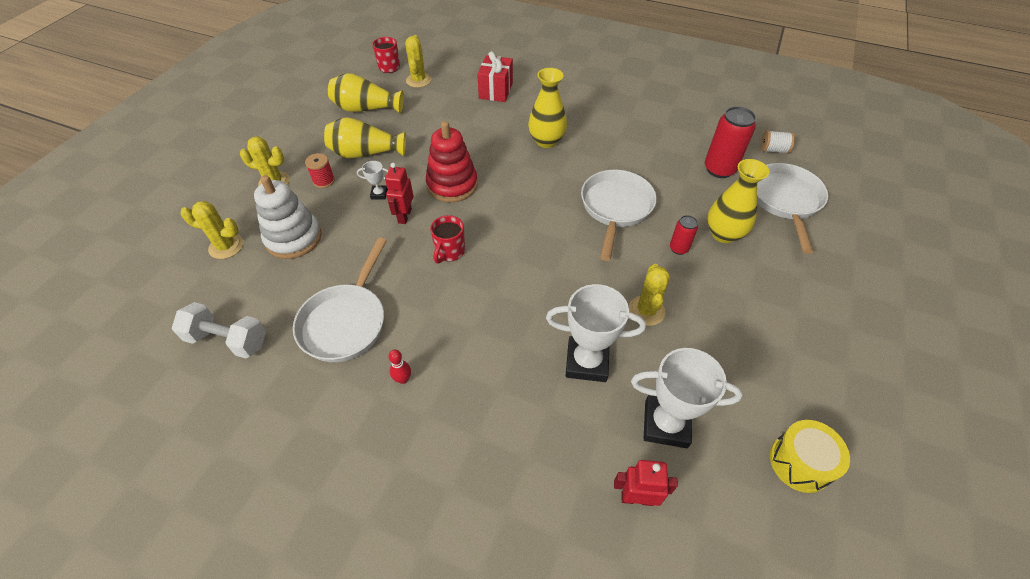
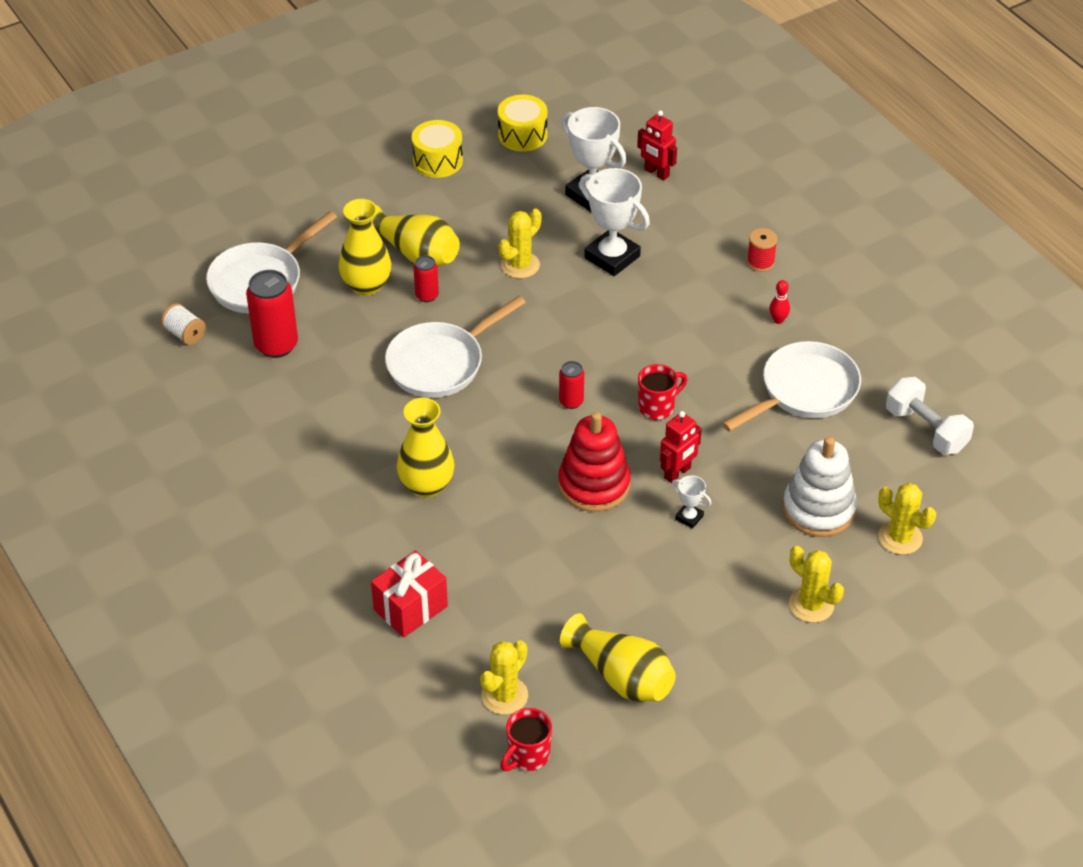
camera: 145 degrees left, 5 degrees down
red spool [305,153,335,188] -> red spool moved to [747,228,778,272]
yellow vase [324,118,406,158] -> yellow vase moved to [371,205,460,266]
none -> yellow drum [412,120,463,178]
none -> red can [559,361,584,409]

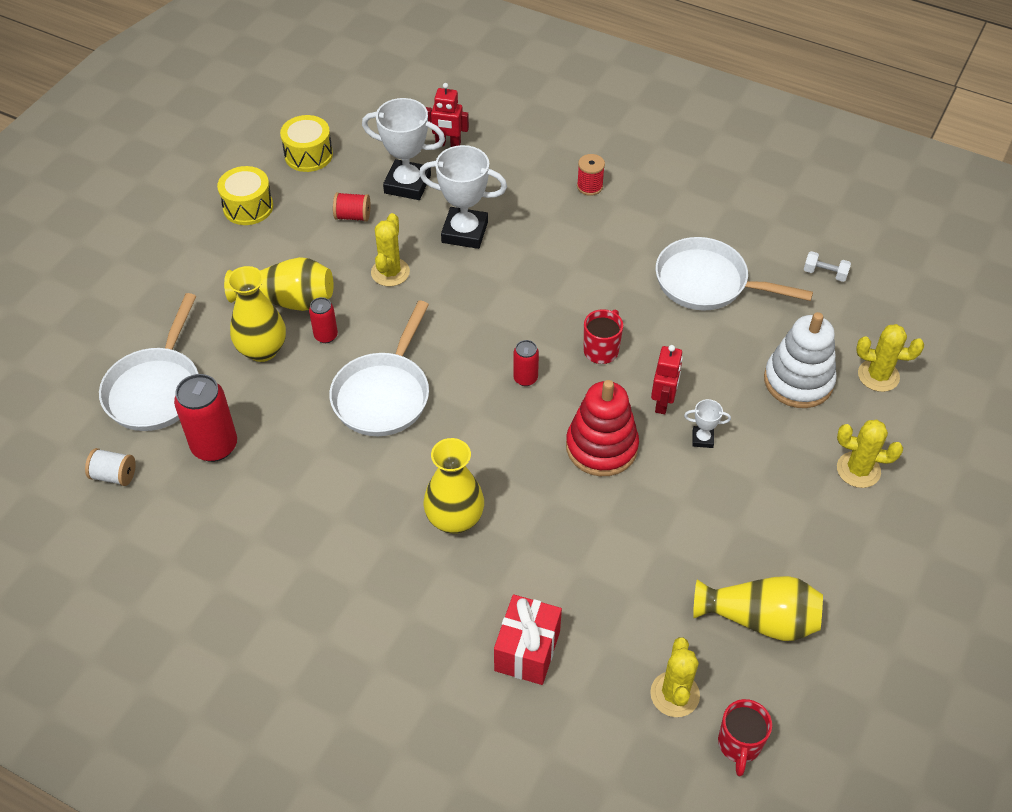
camera: 30 degrees left, 5 degrees up
white pan [722,341,861,432] -> white pan turned 90 degrees counterclockwise [655,237,813,311]
red bowling pin [769,280,790,324] -> none
white dumbbell [886,377,974,455] -> white dumbbell [804,251,851,282], size x0.53
none -> red spool [333,192,370,222]

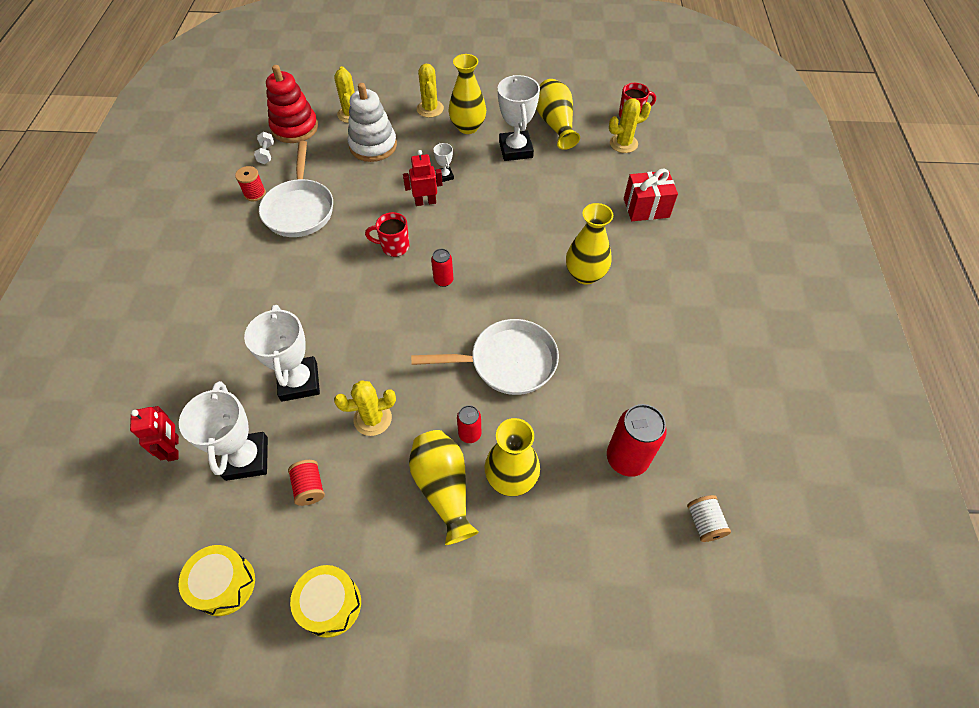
camera: 115 degrees left, 5 degrees up
white pan [99,293,199,431] -> none
red stacking toy [566,380,639,476] -> red stacking toy moved to [266,65,318,143]
red spool [577,154,605,196] -> red spool moved to [235,166,266,201]
none -> yellow vase [448,54,486,134]
none -> white trophy [498,75,540,161]

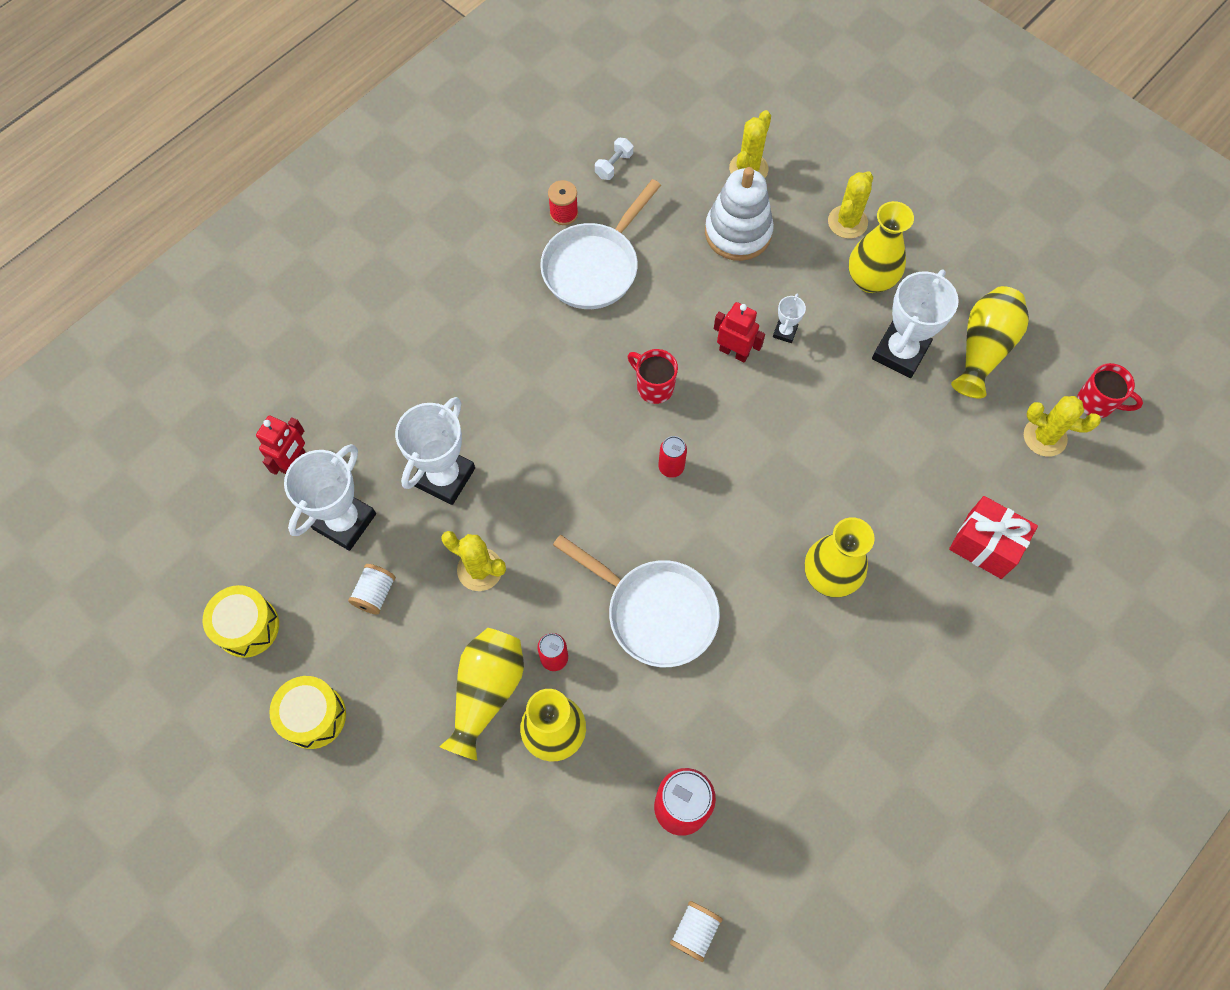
camera: 40 degrees right, 10 degrees up
red stacking toy [266,65,318,143] -> none
red spool [288,460,325,506] -> white spool [348,564,396,615]

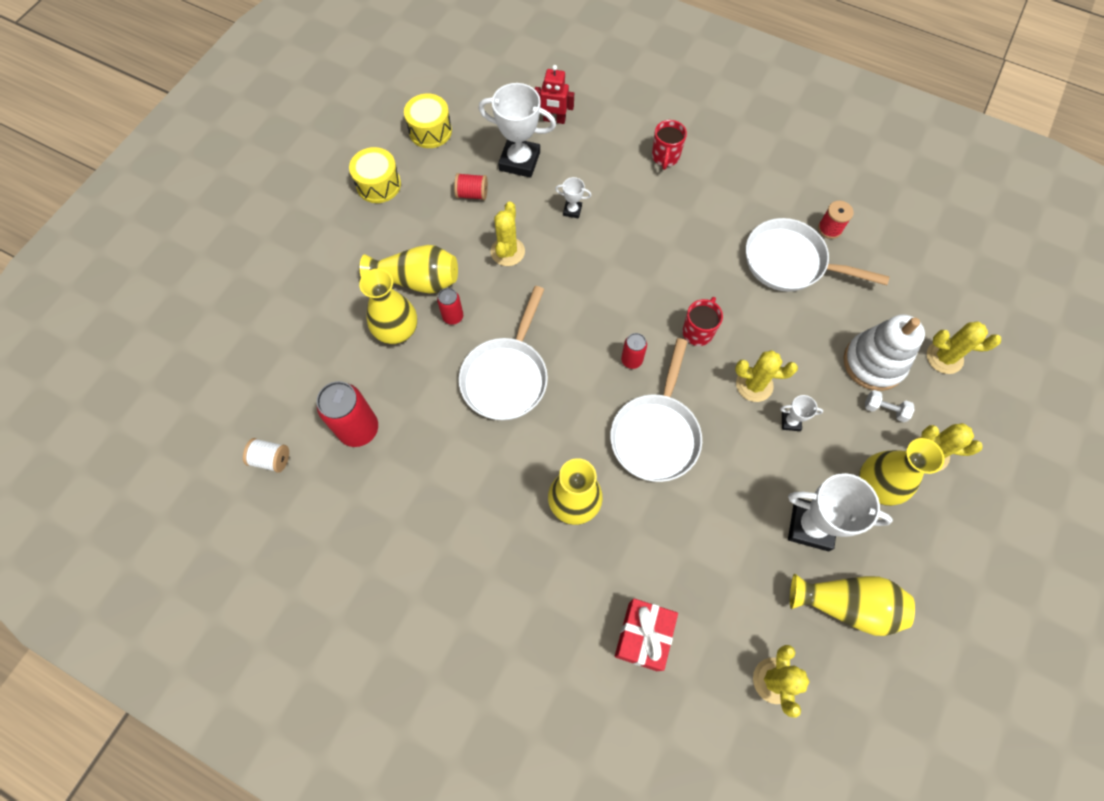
camera: 75 degrees right, 0 degrees up
white spool [348,564,396,615] -> red spool [454,173,488,200]
white trophy [395,397,475,505] -> white trophy [555,177,592,219], size x0.46
white dumbbell [595,138,633,180] -> white dumbbell moved to [865,390,914,422]
red robot [714,302,765,362] -> yellow cactus [735,350,798,402]
red mug [1077,363,1143,418] -> red mug moved to [652,120,687,170]
none -> white pan [610,338,702,482]

